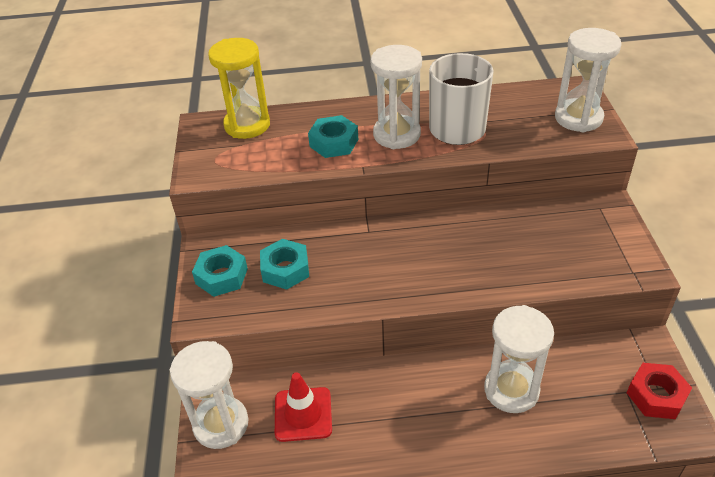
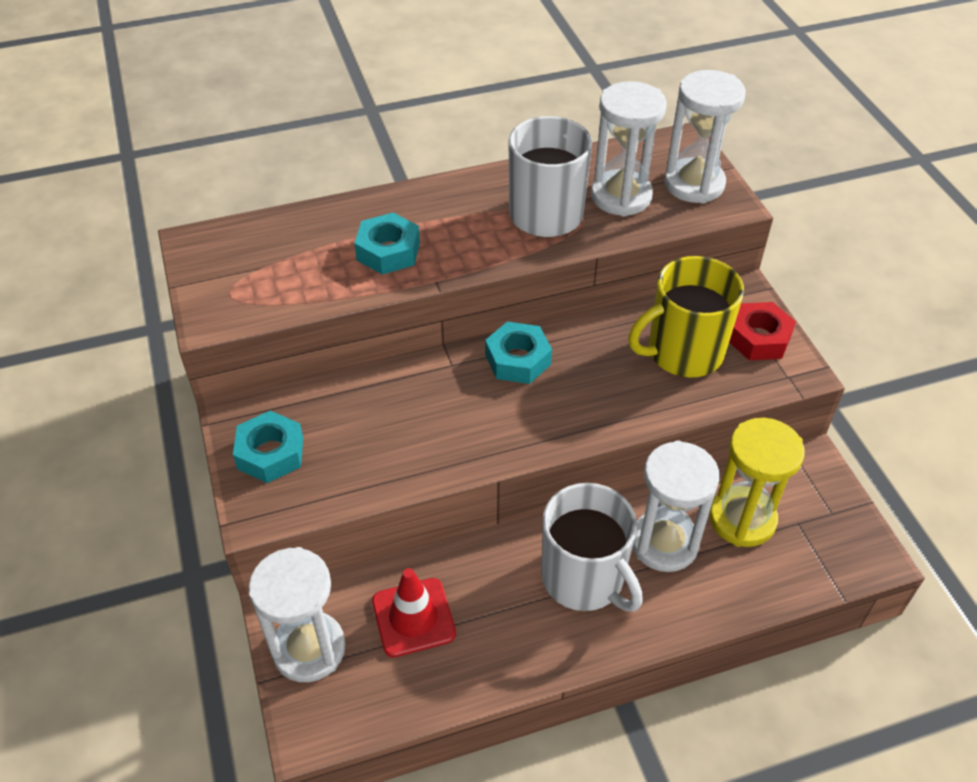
camera: 15 degrees left, 5 degrees up
yellow hourglass [208,38,270,139] -> yellow hourglass moved to [709,418,805,547]
turquoise nut [260,239,309,290] -> turquoise nut moved to [485,322,552,384]
white hourglass [371,45,422,149] -> white hourglass moved to [591,81,666,217]
red nut [627,363,692,419] -> red nut moved to [729,302,796,360]
none -> white mug [541,483,643,611]
none -> yellow mug [628,256,744,377]

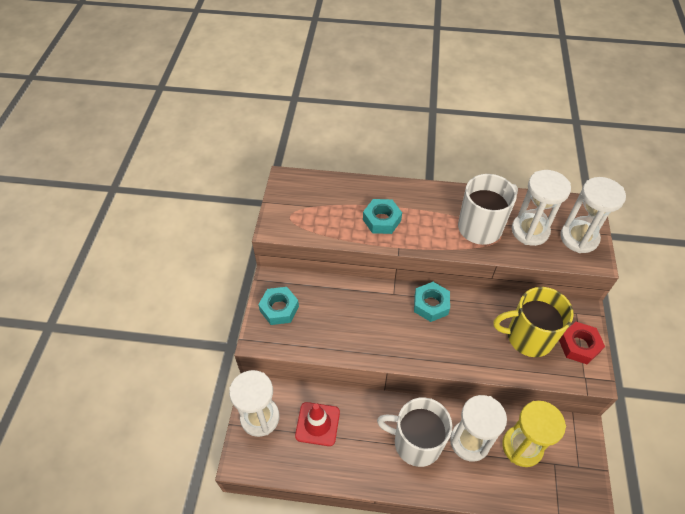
camera: 25 degrees right, 5 degrees up
white mug [541,483,643,611] -> white mug turned 120 degrees clockwise [377,397,452,467]

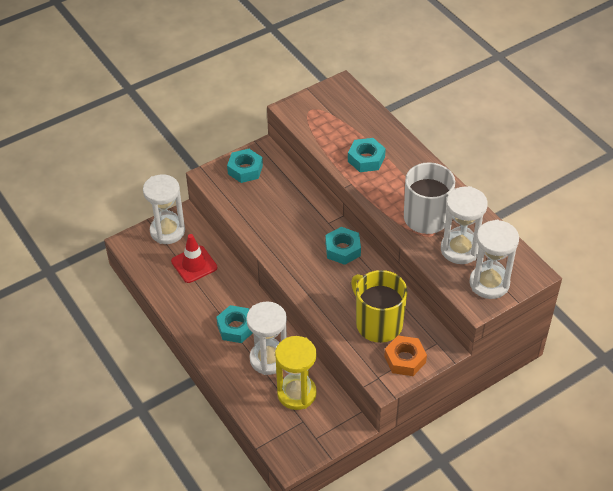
camera: 50 degrees right, 5 degrees down
white mug [377,397,452,467] -> turquoise nut [216,305,253,343]
red nut [559,322,605,364] -> orange nut [384,336,427,376]

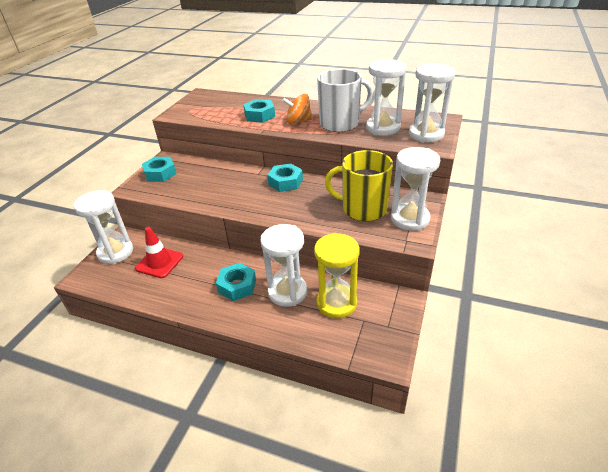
camera: 35 degrees left, 10 degrees down
orange nut [384,336,427,376] -> white hourglass [391,147,440,231]
none -> orange spinning top [282,94,313,124]

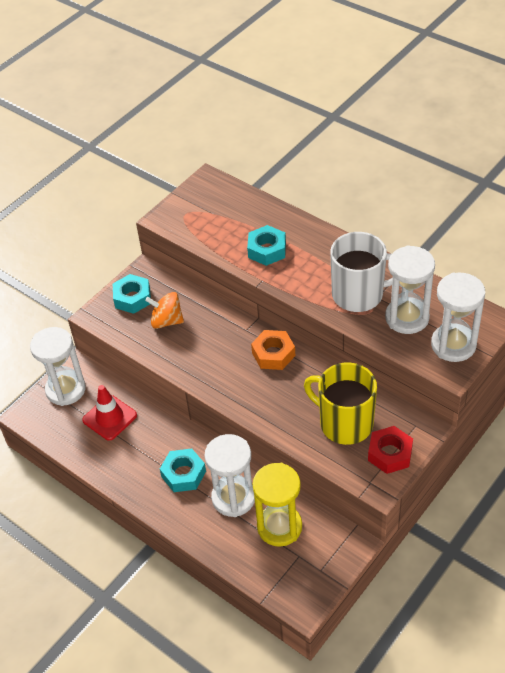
camera: 20 degrees right, 10 degrees up
turquoise nut [267,163,303,192] -> orange nut [251,330,295,370]
orange spinning top [282,94,313,124] -> orange spinning top moved to [145,292,184,329]
white hourglass [391,147,440,231] -> red nut [368,426,413,474]

